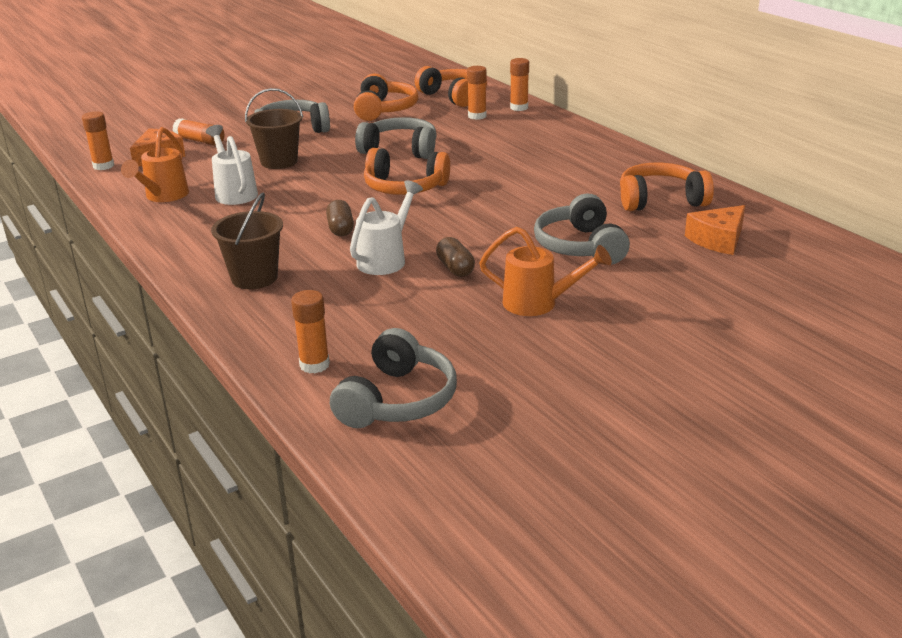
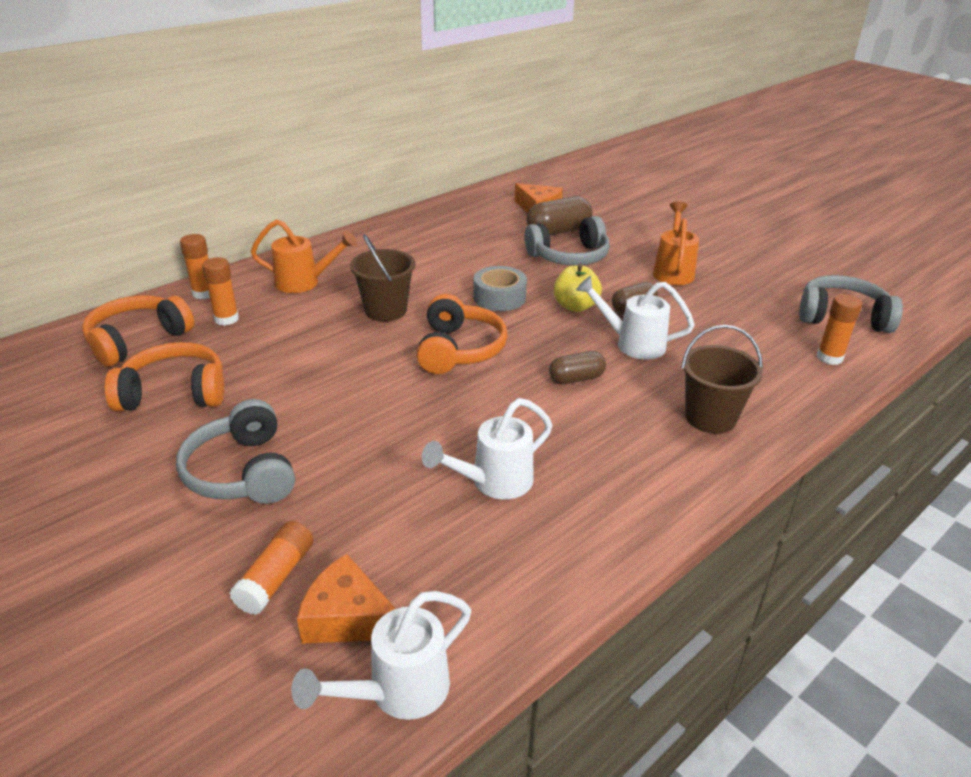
camera: 100 degrees left, 5 degrees up
orange glue stick [82,111,114,170] -> white watering can [291,591,471,720]
orange watering can [121,127,189,202] -> orange watering can moved to [251,219,357,293]
brown bucket [245,88,303,169] -> brown bucket moved to [350,234,415,321]
grey headphones [355,117,437,159] -> none
orange headphones [620,163,714,211] -> none
none -> grey tape [473,266,527,311]
none -> brown capsule [526,196,592,235]
none -> yellow apple [554,264,602,312]

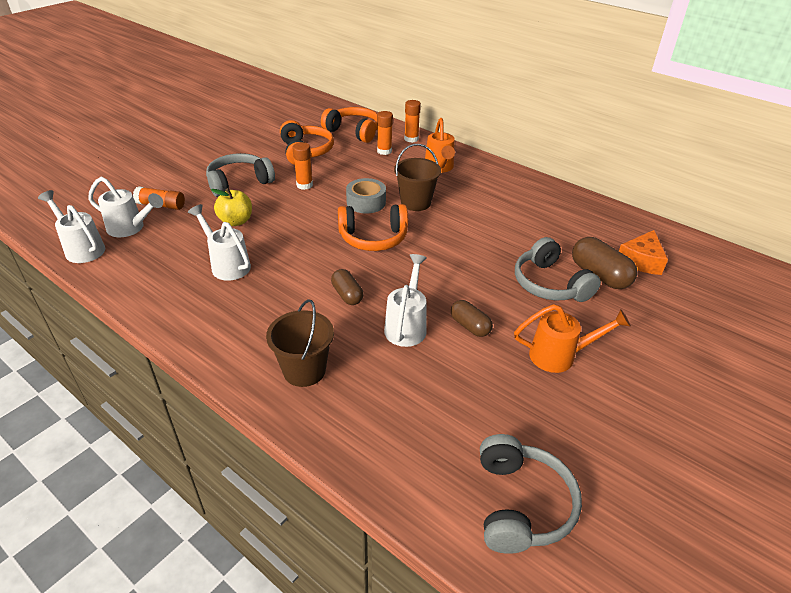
camera: 80 degrees right, 5 degrees up
orange cheese [297,554,396,643] -> white watering can [88,177,163,237]
grey tape [473,266,527,311] -> grey tape moved to [346,178,386,213]
yellow apple [554,264,602,312] -> yellow apple moved to [211,188,252,226]
orange glue stick [817,294,862,365] -> orange glue stick moved to [293,142,313,190]

